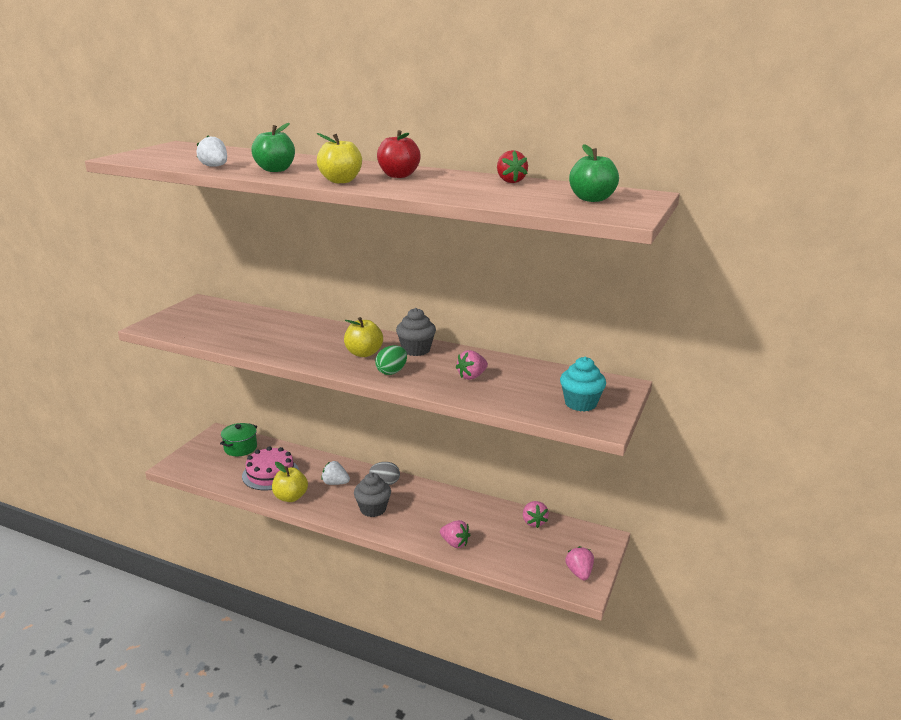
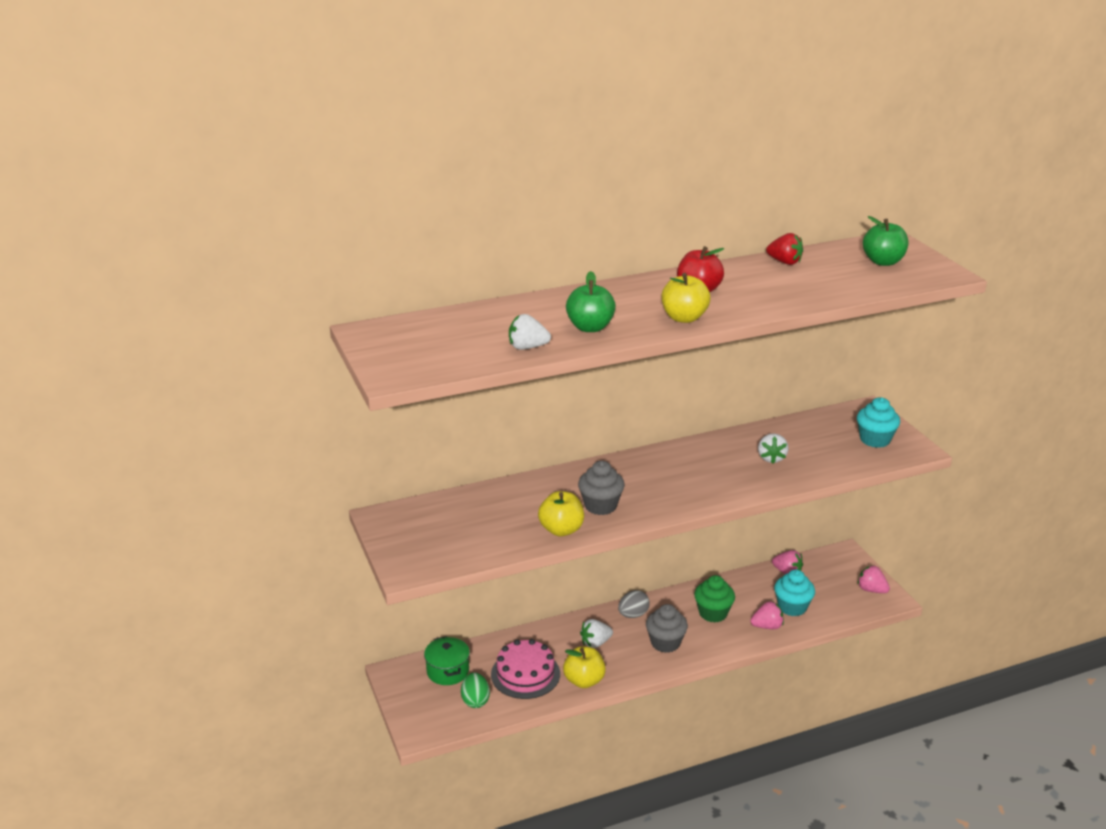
camera: 45 degrees left, 5 degrees up
yellow apple [344,317,383,357] -> yellow apple moved to [538,491,584,536]
green egg [375,345,407,375] -> green egg moved to [461,672,490,708]
grey cupcake [396,308,436,356] -> grey cupcake moved to [578,461,625,515]
pink strawberry [455,350,488,380] -> white strawberry [758,433,789,464]
none -> green cupcake [694,575,735,623]
none -> turquoise cupcake [774,569,815,617]

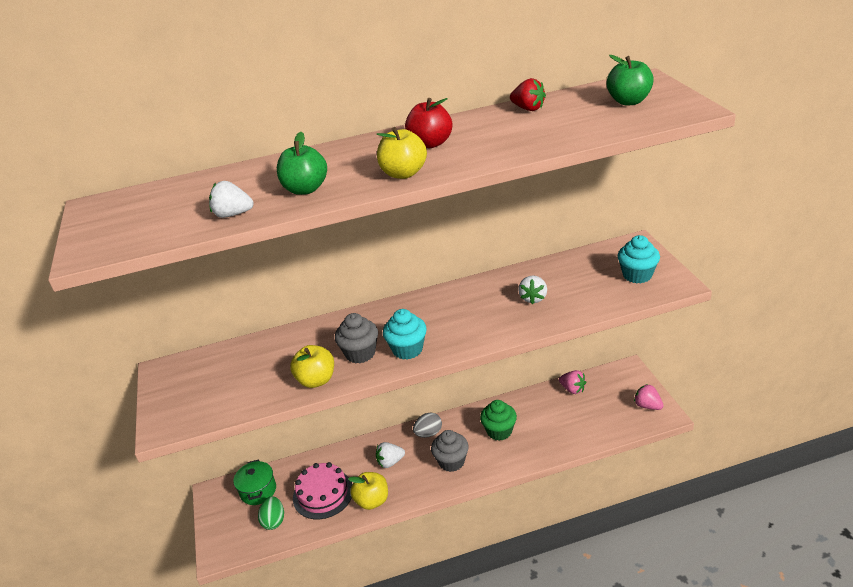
camera: 10 degrees right, 5 degrees up
pink strawberry [750,601,784,629] -> none
turquoise cupcake [774,569,815,617] -> turquoise cupcake moved to [383,309,427,360]

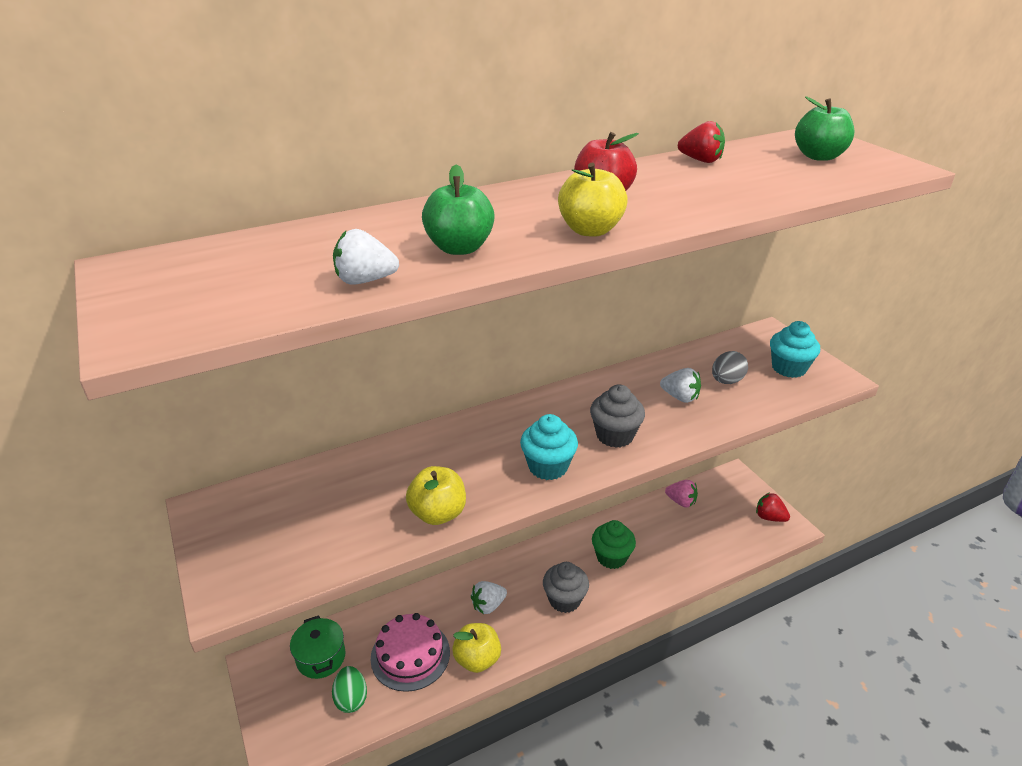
camera: 15 degrees left, 0 degrees up
grey cupcake [335,313,378,364] -> grey cupcake moved to [590,384,645,448]
grey egg [413,412,442,438] -> grey egg moved to [712,351,748,384]
white strawberry [518,275,547,304] -> white strawberry turned 60 degrees counterclockwise [660,368,701,403]
pink strawberry [634,384,664,410] -> red strawberry [756,492,790,522]

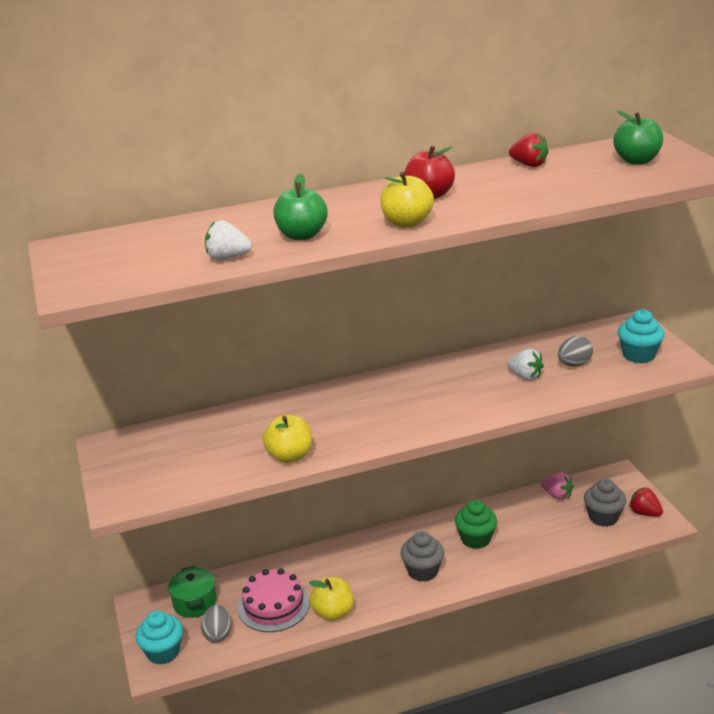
camera: 10 degrees right, 5 degrees down
green egg [332,666,367,713] -> grey egg [201,605,231,643]
white strawberry [471,581,507,614] -> none
turquoise cupcake [520,414,578,480] -> turquoise cupcake moved to [136,611,183,665]
grey cupcake [590,384,645,448] -> grey cupcake moved to [584,478,626,527]

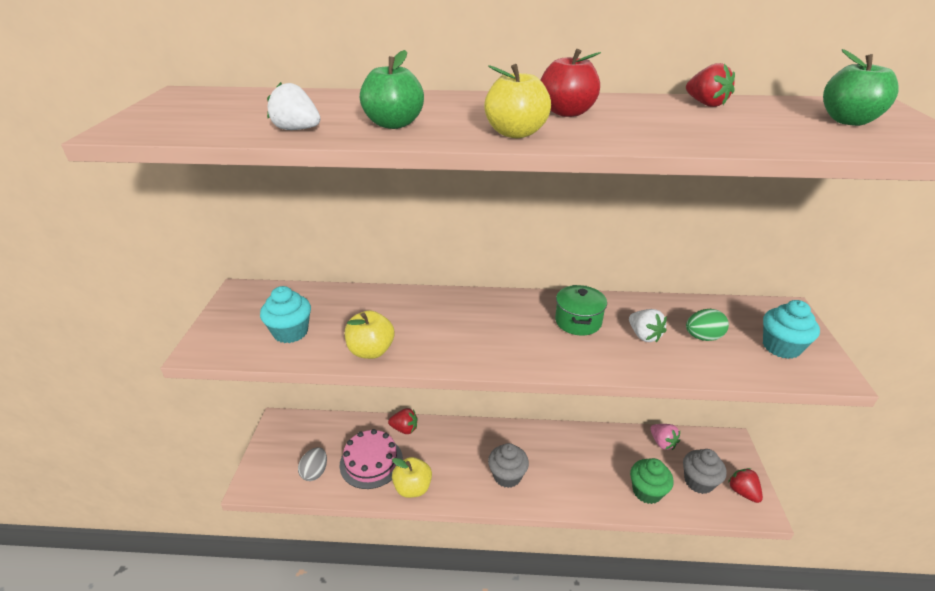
camera: 20 degrees right, 5 degrees up
turquoise cupcake [136,611,183,665] -> turquoise cupcake moved to [260,286,311,343]
green pot [168,566,217,618] -> green pot moved to [555,285,607,336]
green cupcake [455,500,497,549] -> green cupcake moved to [630,458,674,504]
grey egg [558,336,593,367] -> green egg [686,309,729,341]
none -> red strawberry [388,408,417,434]

